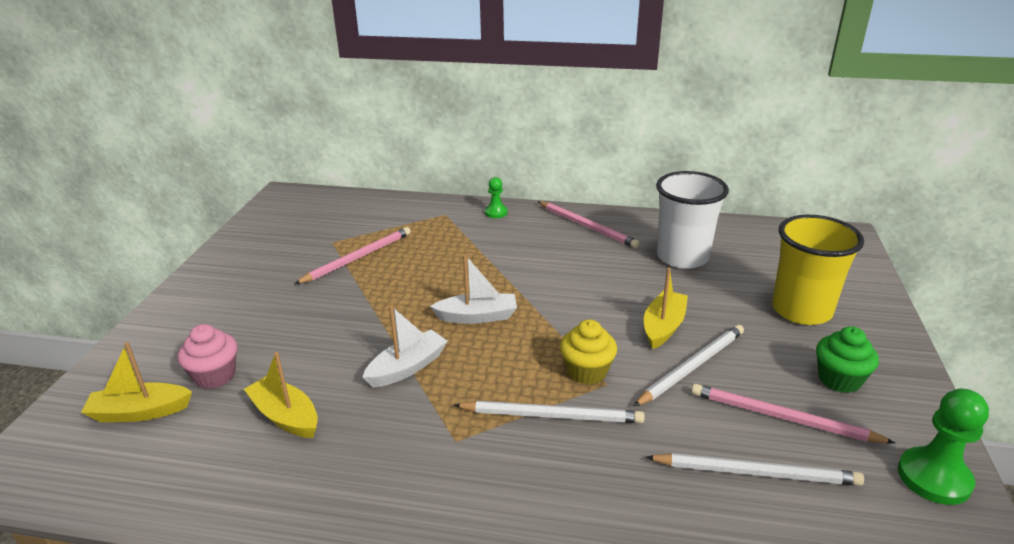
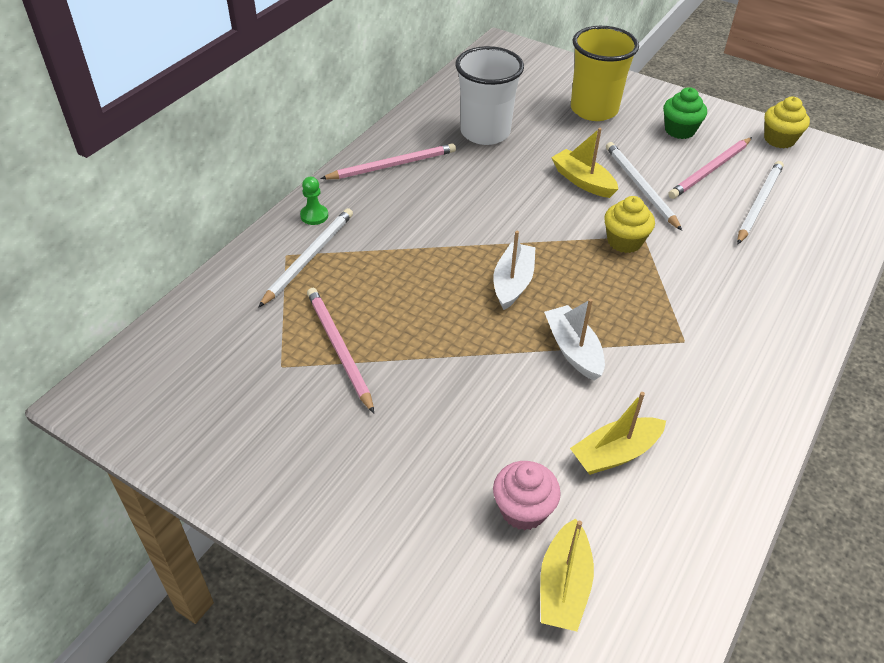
camera: 70 degrees left, 15 degrees up
white pencil [453,401,645,423] -> white pencil moved to [259,208,353,307]
green pawn [898,389,989,505] -> yellow cupcake [764,97,810,148]

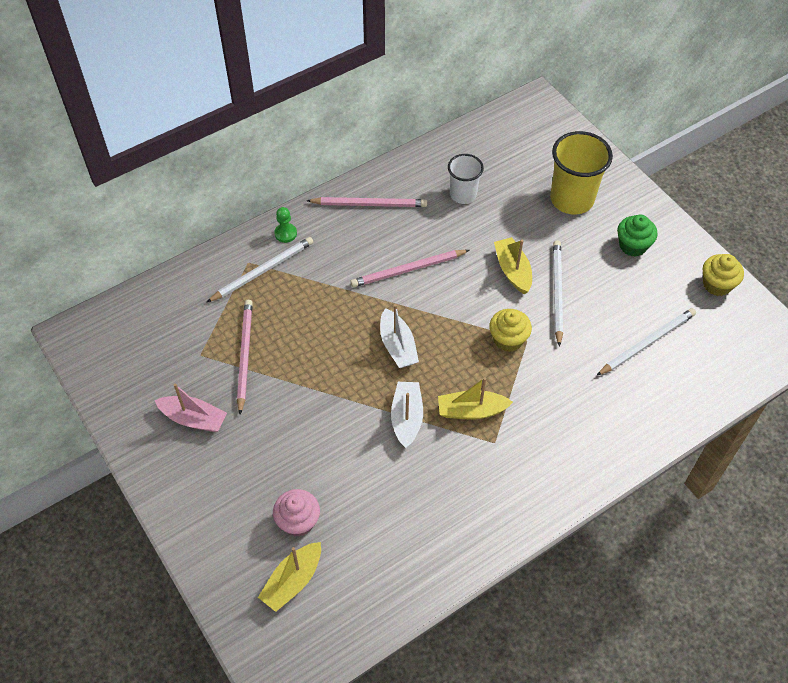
camera: 25 degrees right, 10 degrees up
white cup [455,46,524,145] -> white cup [448,154,484,204], size x0.61
white boat [493,231,536,310] -> white boat turned 120 degrees clockwise [380,304,419,368]
yellow boat [570,392,666,475] -> yellow boat moved to [438,377,513,419]
pink pencil [668,137,752,199] -> pink pencil moved to [350,250,469,287]
none -> pink boat [154,383,227,432]

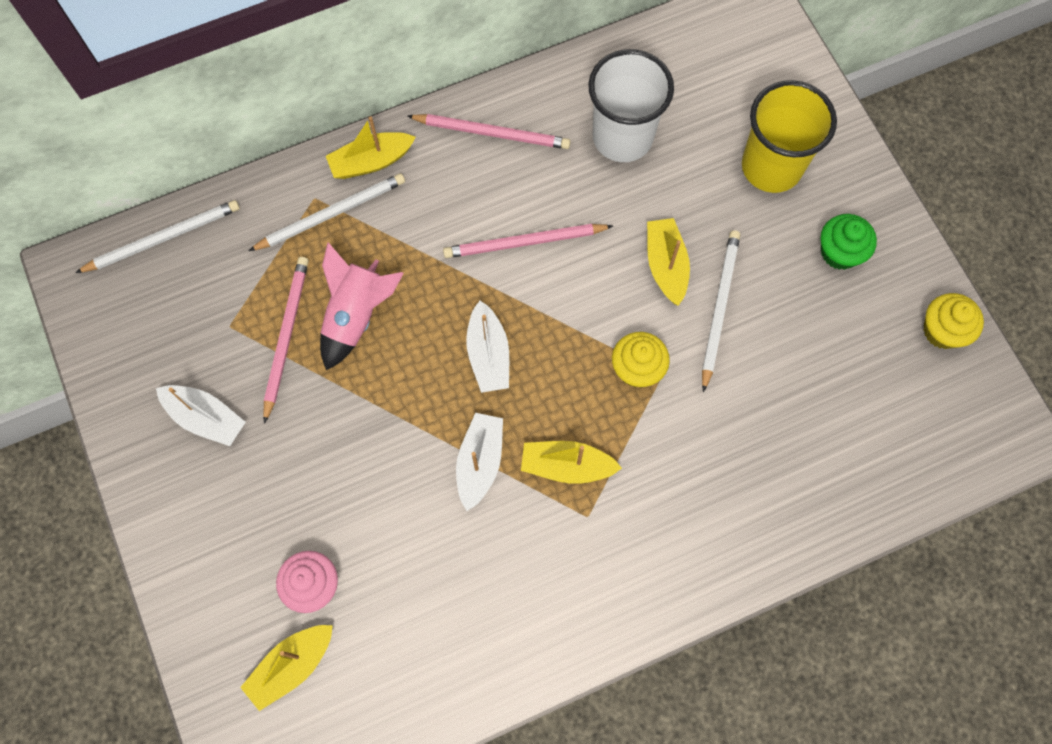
camera: 10 degrees right, 15 degrees up
pink boat [154,383,227,432] -> white boat [156,385,246,446]
green pawn [274,207,297,243] -> yellow boat [326,116,416,179]
white cup [448,154,484,204] -> white cup [588,49,674,162], size x1.63
white pencil [596,308,696,376] -> white pencil moved to [75,200,240,273]
none -> pink rocket [320,243,403,370]

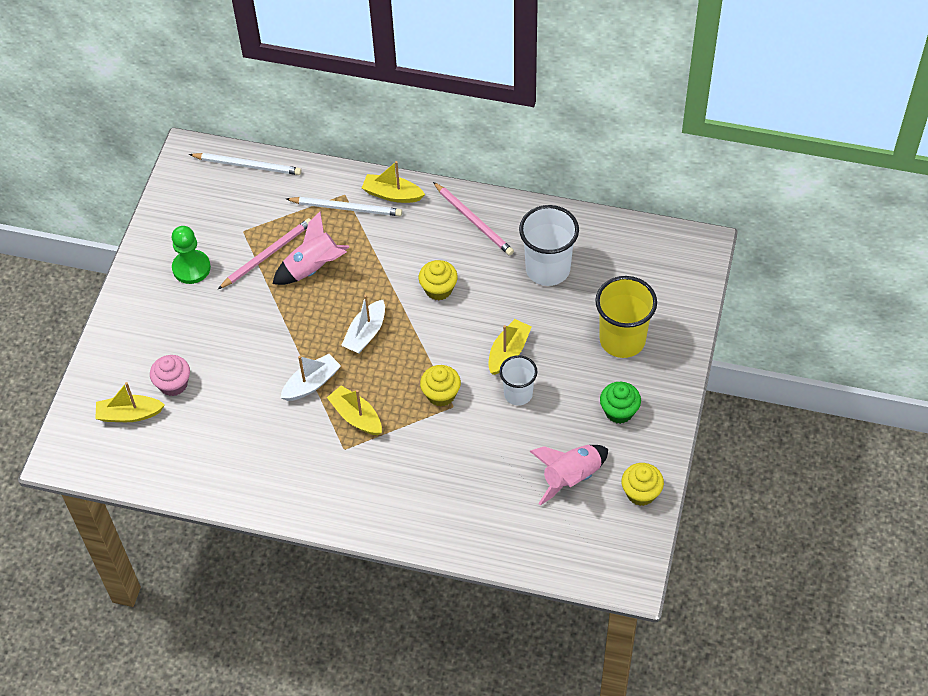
camera: 40 degrees right, 15 degrees down
white boat [156,385,246,446] -> green pawn [171,226,211,284]
pink pencil [443,224,613,258] -> yellow cupcake [419,260,458,300]
white pencil [702,230,740,392] -> white cup [499,355,537,406]
none -> pink rocket [530,445,608,505]

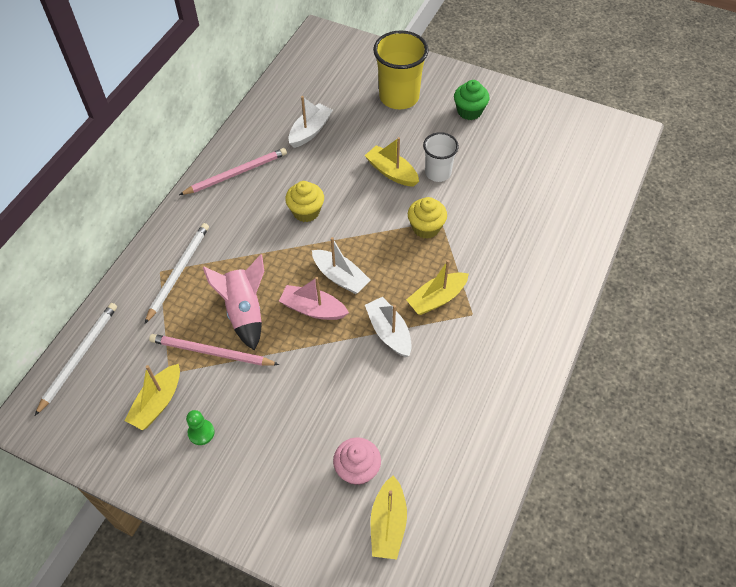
camera: 80 degrees left, 0 degrees up
green pawn [171,226,211,284] -> green pawn [186,410,215,445], size x0.58
pink pencil [218,218,311,289] -> pink pencil turned 45 degrees counterclockwise [149,334,279,366]
yellow boat [362,161,425,203] -> yellow boat moved to [124,364,180,430]
white cup [519,205,579,286] -> white boat [289,96,333,148]
pink rocket [530,445,608,505] -> none
yellow cupcake [621,463,664,506] -> none
none -> pink boat [279,277,349,320]

